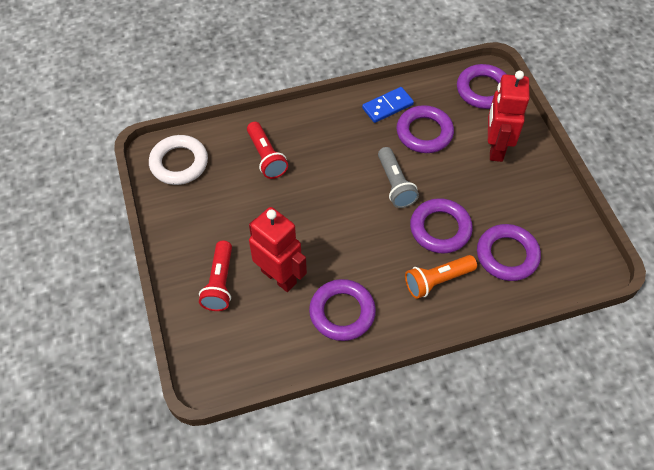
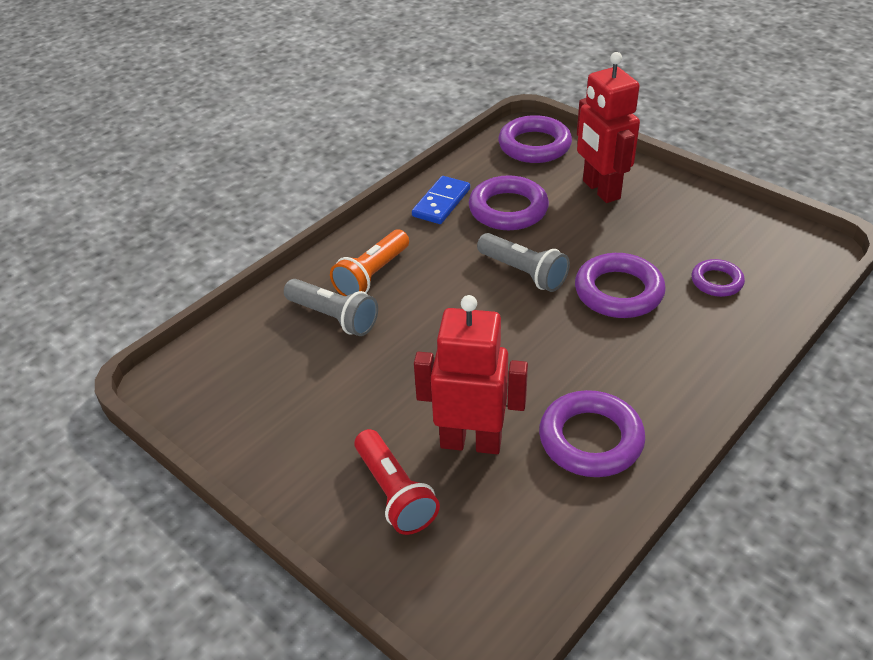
camera: 30 degrees left, 15 degrees down
white ring [149,135,208,185] -> none
red flashlight [247,122,288,179] -> grey flashlight [284,279,378,336]
orange flashlight [405,255,477,299] -> orange flashlight moved to [330,230,409,296]
purple ring [477,224,541,281] -> purple ring [692,259,745,297], size x0.58

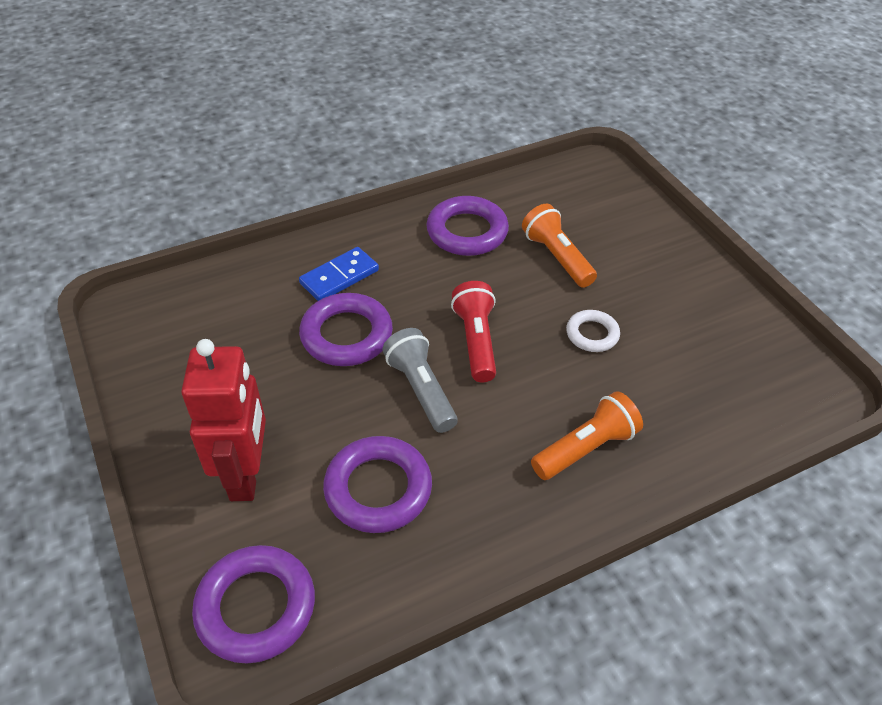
camera: 160 degrees left, 5 degrees up
grey flashlight [284,279,378,336] -> none
red flashlight [354,429,440,535] -> red flashlight moved to [451,281,496,382]
blue domino [412,176,470,224] -> blue domino moved to [299,247,379,301]
red robot [414,295,528,454] -> orange flashlight [522,204,597,288]
purple ring [692,259,745,297] -> none
none -> white ring [566,310,620,352]

